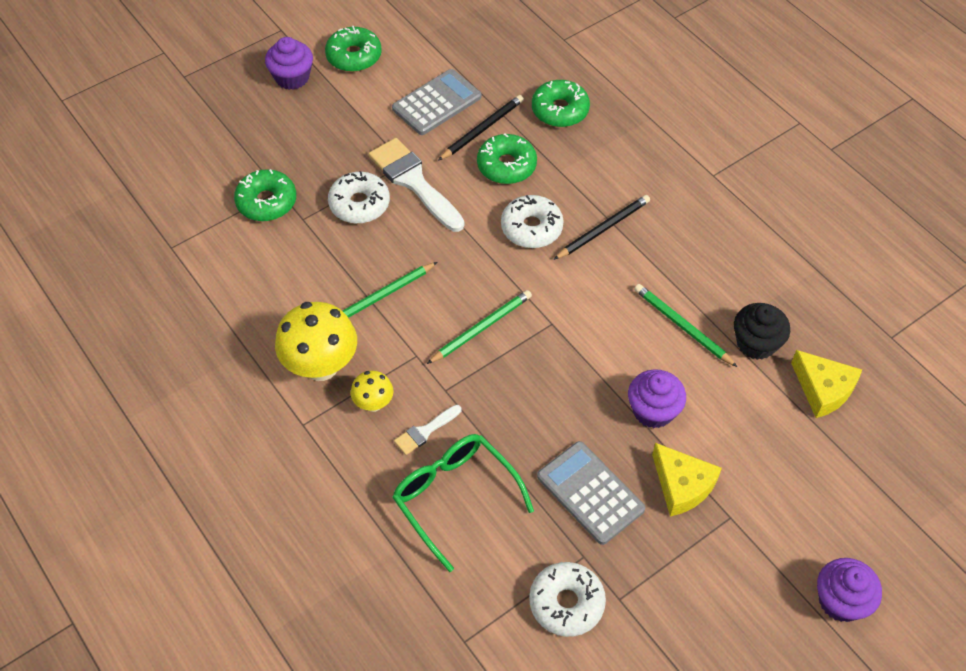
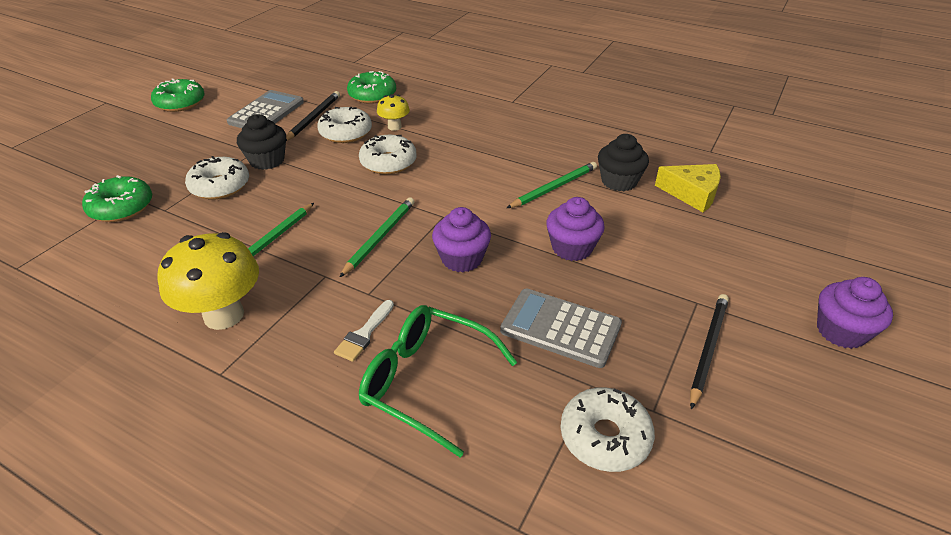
camera: 25 degrees left, 15 degrees down
purple cupcake [265,37,313,90] -> purple cupcake moved to [432,207,491,272]
yellow mushroom [351,371,393,412] -> yellow mushroom moved to [377,94,410,131]
white brush [369,138,464,232] -> black cupcake [237,114,286,170]
green donut [477,133,537,184] -> white donut [317,107,372,143]
black pencil [553,195,650,260] -> black pencil moved to [690,294,729,410]
green pencil [634,284,737,367] -> green pencil turned 120 degrees clockwise [507,162,597,208]
yellow cheese [652,443,722,517] -> none

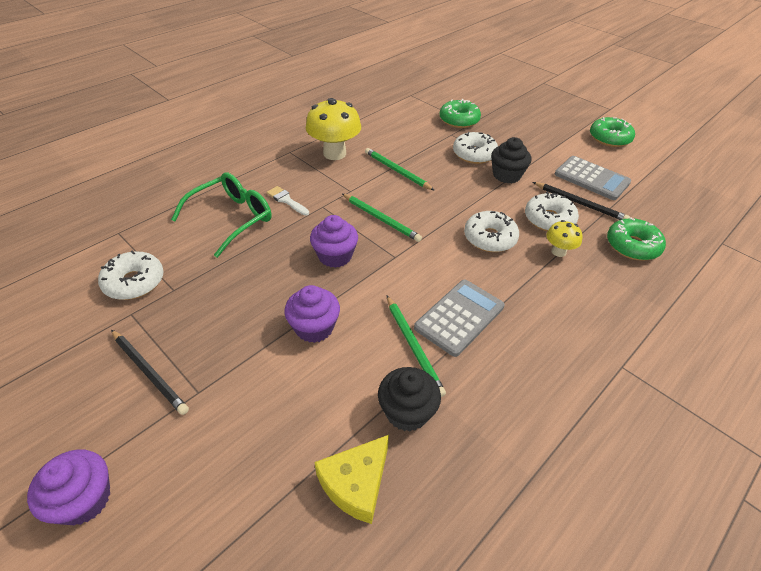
camera: 105 degrees right, 5 degrees up
grey calculator [500,289,622,368] -> grey calculator moved to [414,280,505,357]

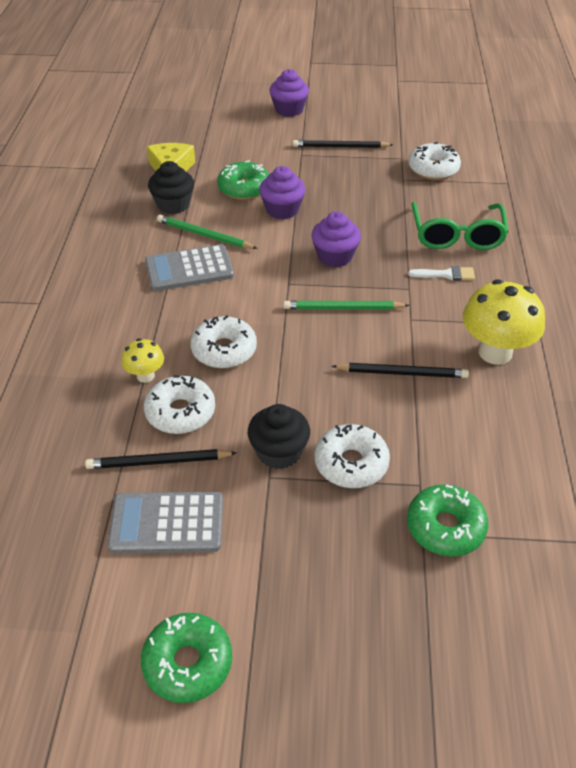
camera: 140 degrees right, 0 degrees up
green pencil [365,148,435,191] -> black pencil [331,363,469,378]
grey calculator [414,280,505,357] -> grey calculator turned 75 degrees clockwise [145,244,234,291]
green donut [607,217,666,261] -> green donut moved to [217,160,269,200]

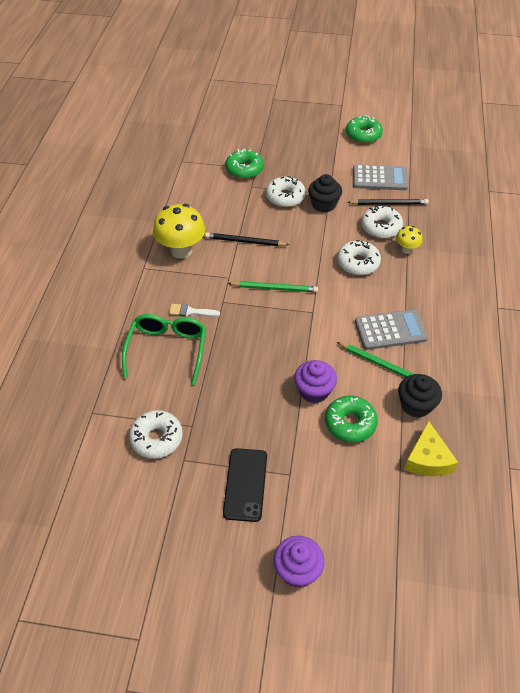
camera: 175 degrees left, 5 degrees up
black pencil [293,140,393,148] -> black phone [223,448,267,522]
purple cupcake [311,211,361,267] -> none

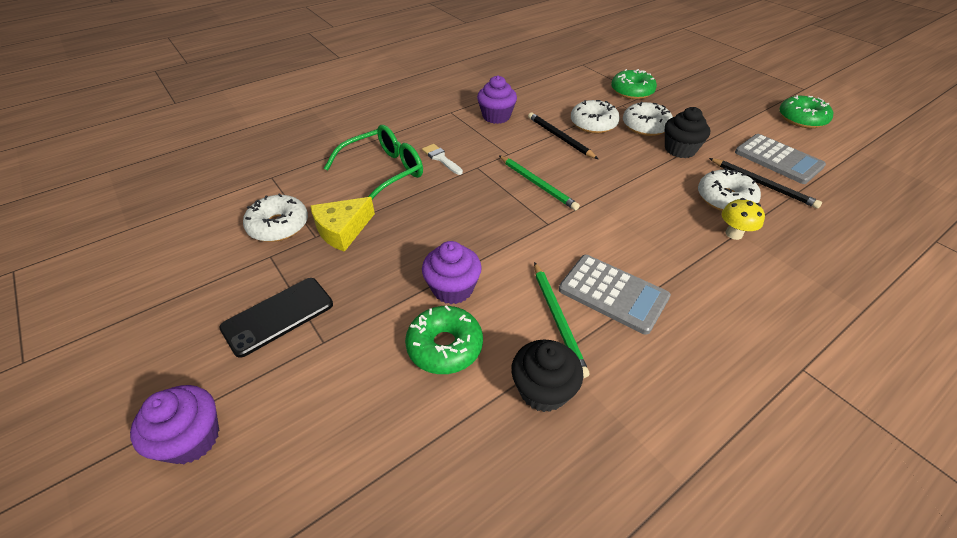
camera: 45 degrees right, 5 degrees down
yellow mushroom [153,204,205,259] -> purple cupcake [477,75,517,124]
white donut [337,240,381,275] -> white donut moved to [571,100,620,133]
yellow cheese [404,421,458,476] -> yellow cheese moved to [311,197,375,252]

